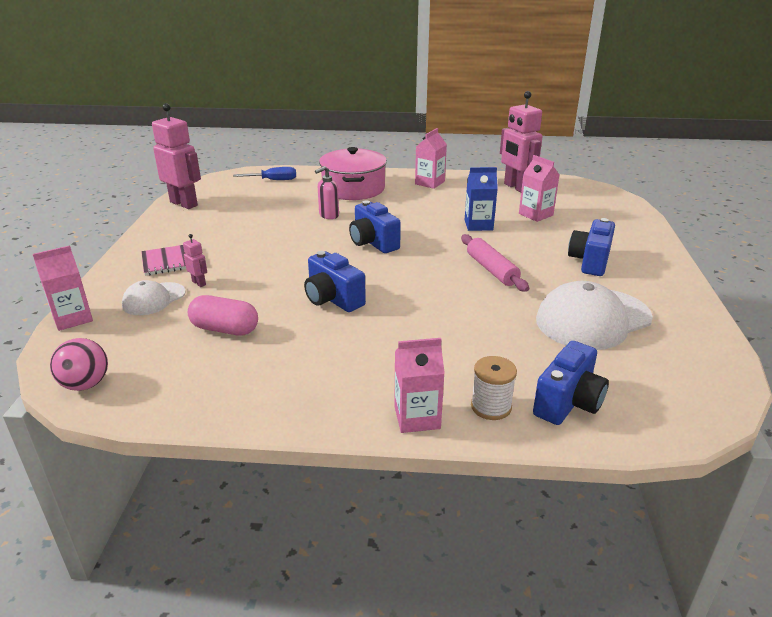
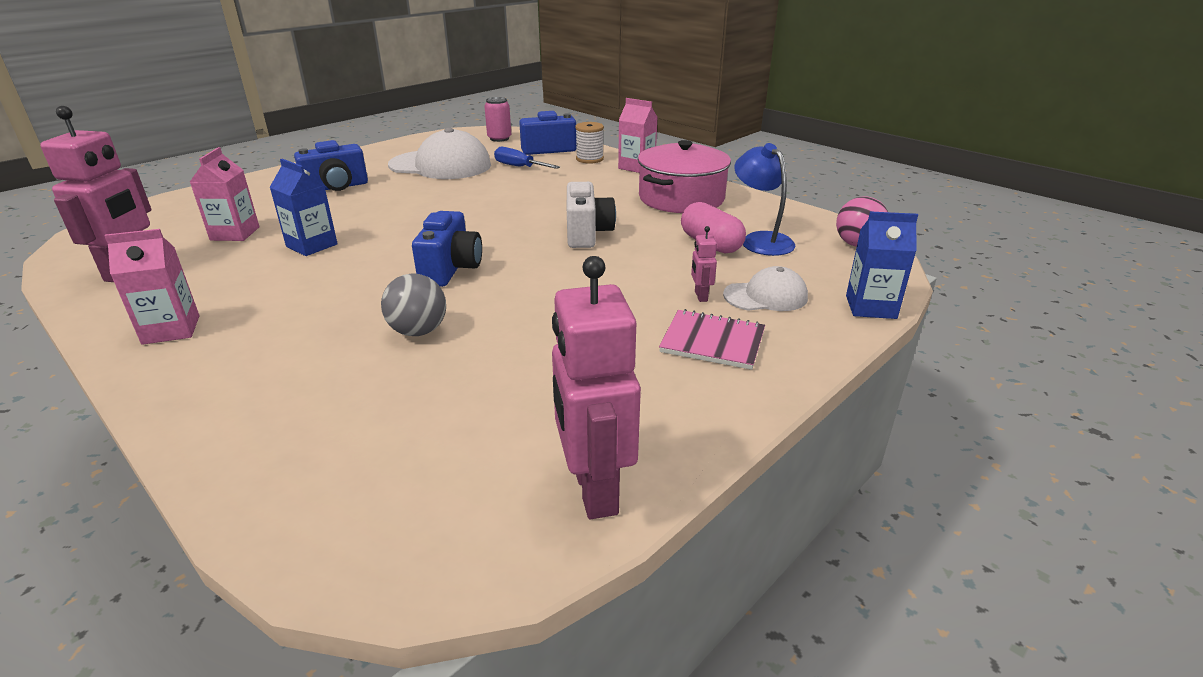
camera: 140 degrees left, 0 degrees up
pink carton [33,245,93,331] -> blue carton [846,211,918,319]
blue screwdriver [233,167,296,180] -> blue screwdriver moved to [494,147,560,169]
blue camera [304,251,366,312] -> white camera [567,182,616,248]
pink soap dispenser [315,166,339,219] -> grey ball [381,273,446,336]
pink pot [319,147,387,200] -> pink pot moved to [638,140,731,213]
pink rolling pin [461,234,529,292] -> none
none -> pink can [484,97,511,142]
none -> blue lamp [734,143,795,256]

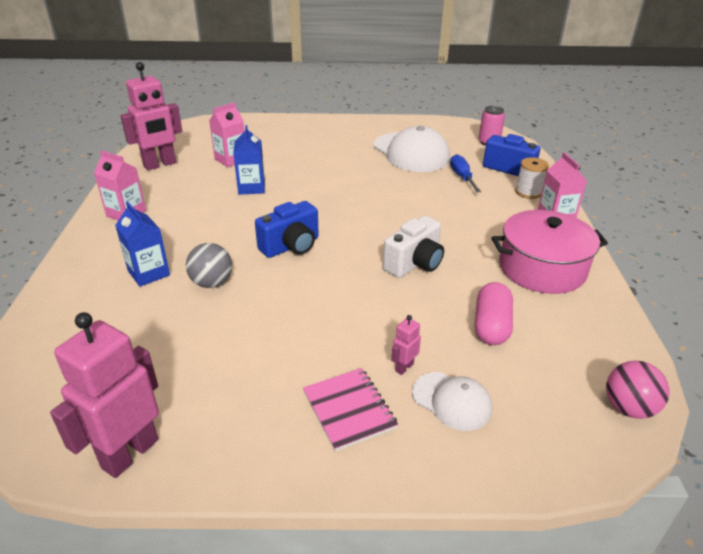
camera: 45 degrees right, 5 degrees up
blue camera [294,140,368,191] -> none
blue lamp [734,143,795,256] -> none
blue carton [846,211,918,319] -> blue carton moved to [115,201,170,287]

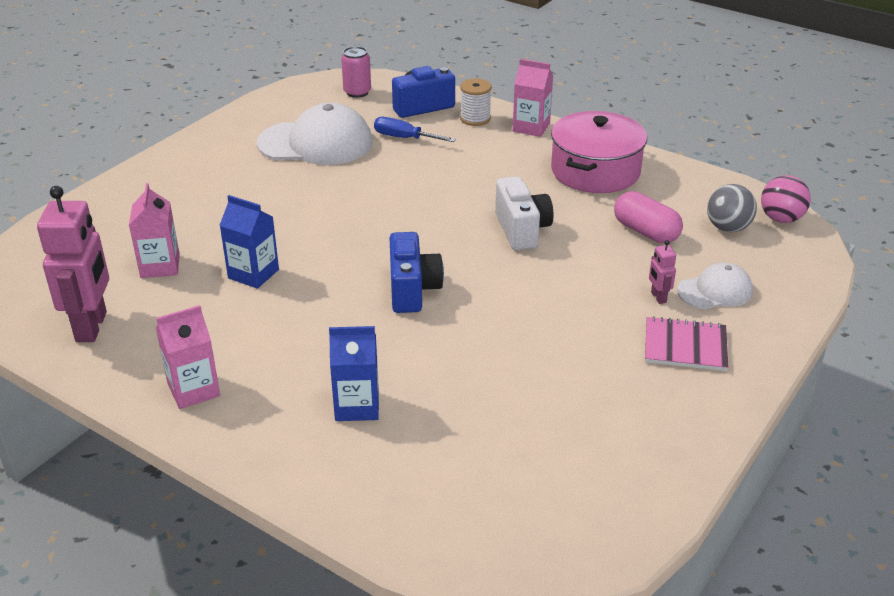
camera: 55 degrees left, 0 degrees up
pink robot [50,312,159,478] -> none
grey ball [186,243,232,288] -> grey ball moved to [707,184,757,232]

